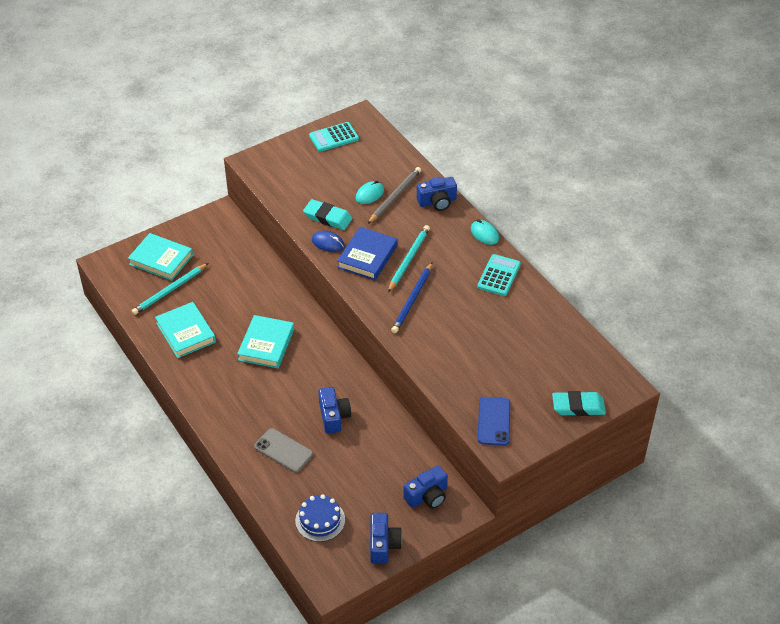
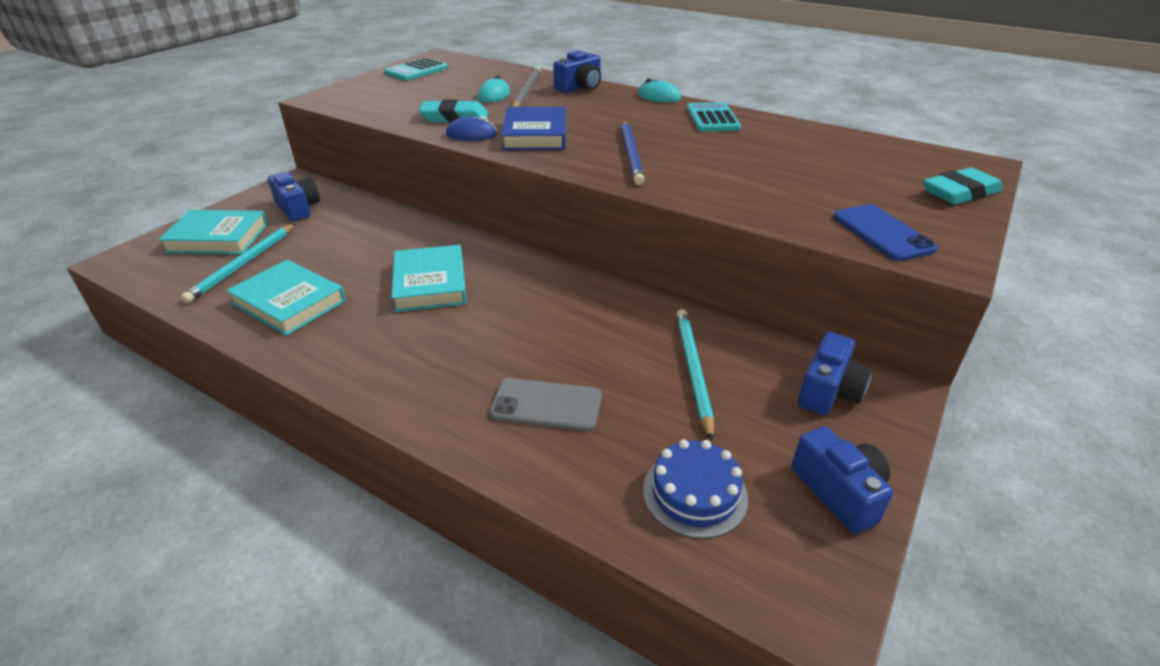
camera: 25 degrees left, 10 degrees down
blue camera [318,387,351,434] -> blue camera moved to [268,172,320,221]
turquoise pencil [388,225,430,292] -> turquoise pencil moved to [676,309,714,441]

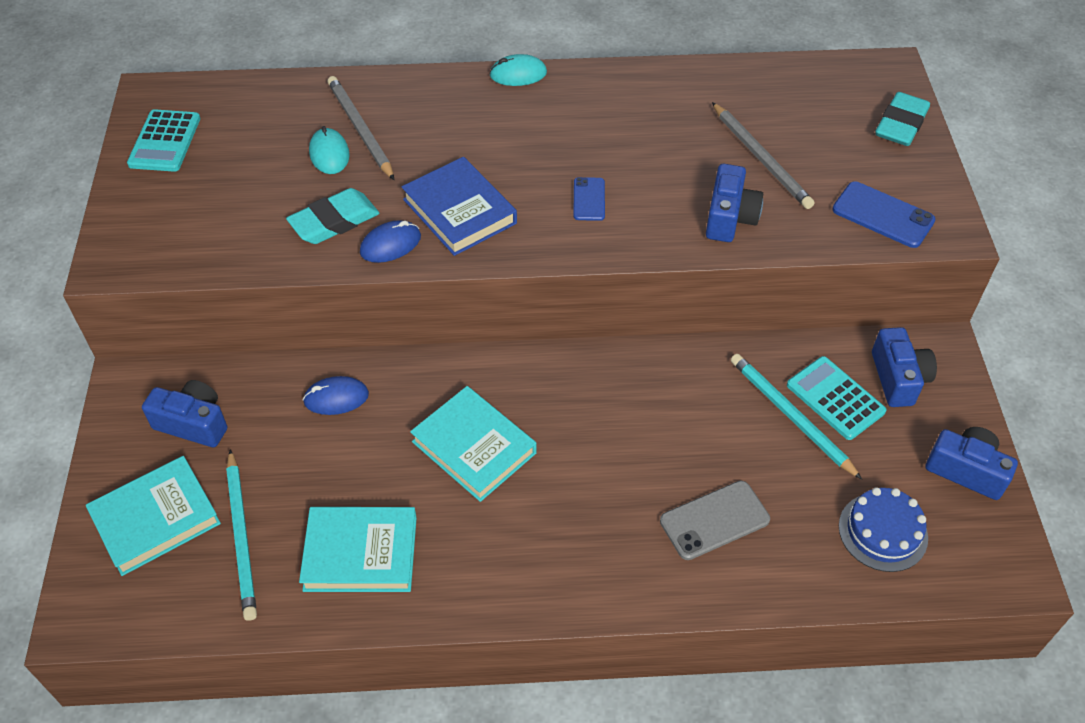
camera: 35 degrees left, 15 degrees up
blue camera [553,50,601,93] -> blue camera moved to [706,164,763,242]
blue pencil [621,121,644,185] -> blue phone [573,177,605,221]
turquoise calculator [687,102,741,131] -> turquoise calculator moved to [787,356,887,440]
none -> blue mouse [303,376,369,415]
none -> grey pencil [712,102,814,209]

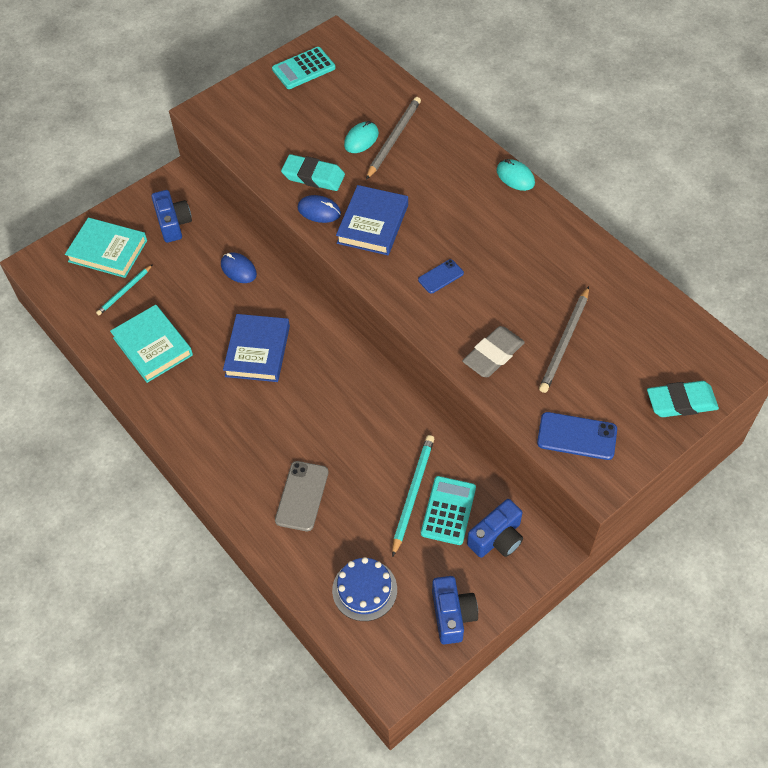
camera: 55 degrees right, 5 degrees up
turquoise pencil [226,449,257,621] -> turquoise pencil [96,264,153,315], size x0.63
turquoise book [410,386,537,502] -> blue book [223,314,290,382]
grey phone [660,481,770,560] -> grey phone turned 75 degrees clockwise [275,461,329,531]
blue camera [706,164,763,242] -> grey eraser [462,326,525,377]
blue phone [833,182,936,248] -> blue phone turned 75 degrees counterclockwise [537,412,617,460]

